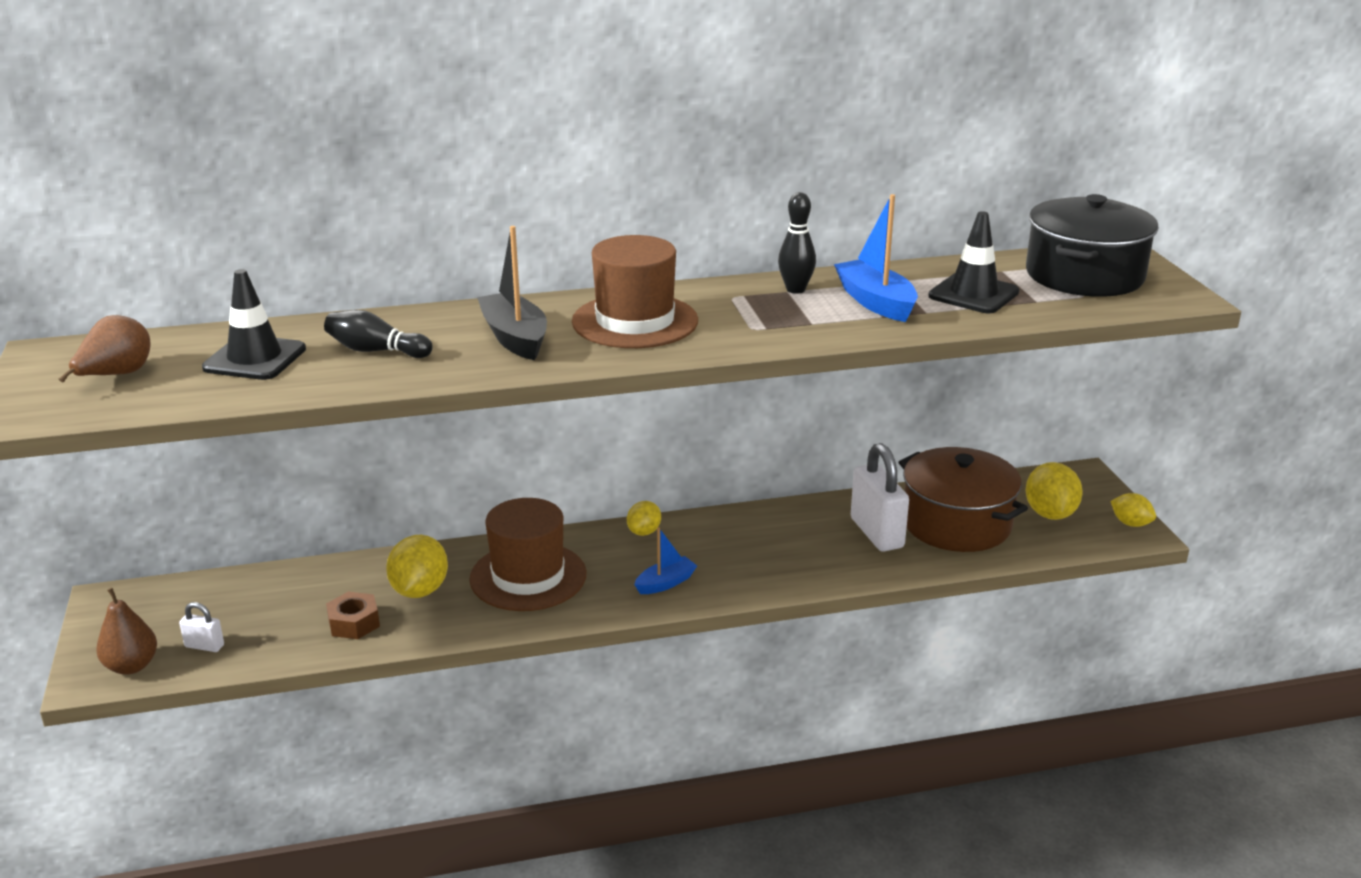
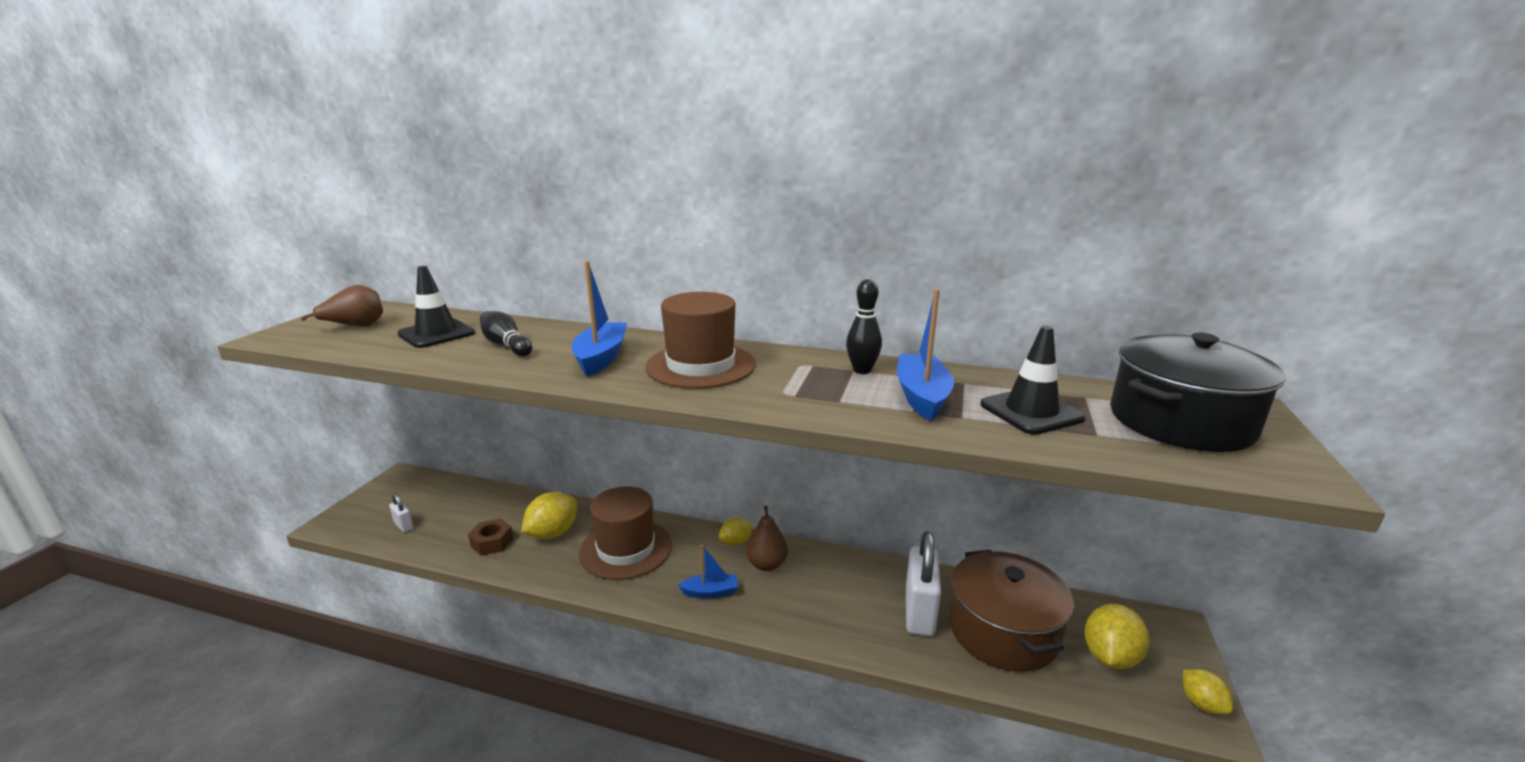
camera: 30 degrees right, 5 degrees down
brown pear [96,588,157,675] -> brown pear moved to [746,505,788,571]
black boat [477,226,547,360] -> blue boat [572,261,627,376]

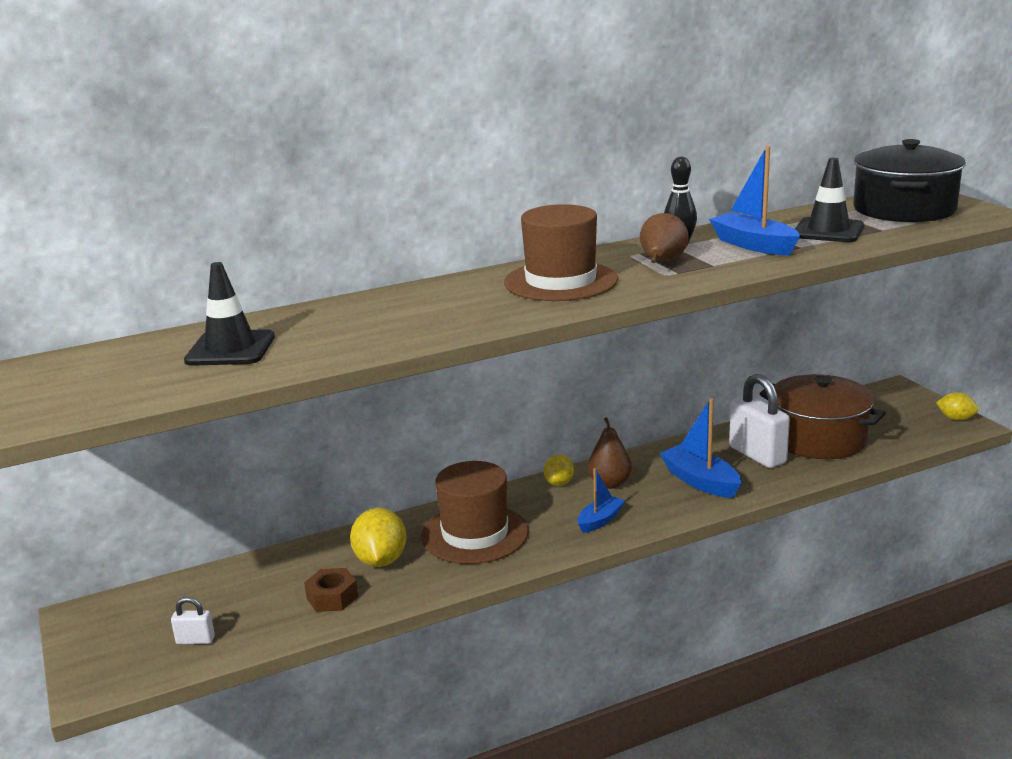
camera: 40 degrees left, 0 degrees up
brown pear [300,285,383,327] -> brown pear moved to [640,213,689,263]
black bowling pin [480,311,532,356] -> none
blue boat [572,261,627,376] -> blue boat moved to [659,398,741,498]
yellow lemon [1085,604,1150,669] -> none

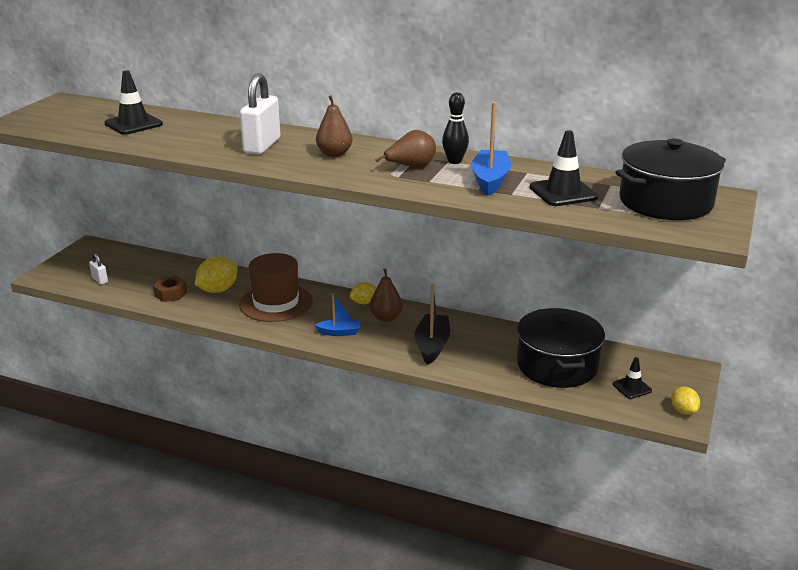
camera: 45 degrees right, 5 degrees up
brown hat [504,204,618,301] -> brown pear [316,95,353,157]
blue boat [659,398,741,498] -> black boat [414,284,450,364]
white padlock [729,374,790,468] -> white padlock moved to [240,73,280,154]
brown pot [759,374,886,459] -> black pot [517,308,605,388]
none -> black traffic cone [613,357,652,399]

